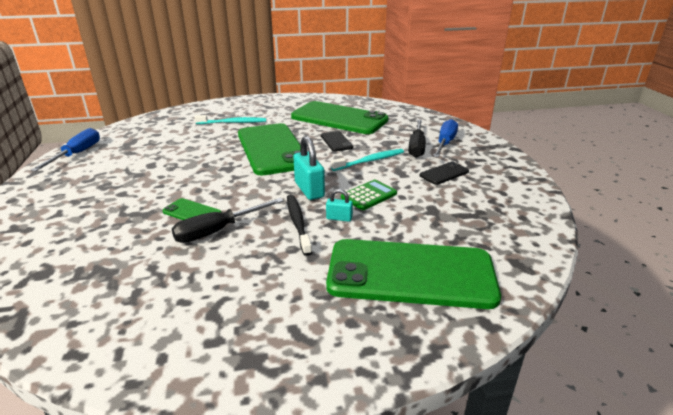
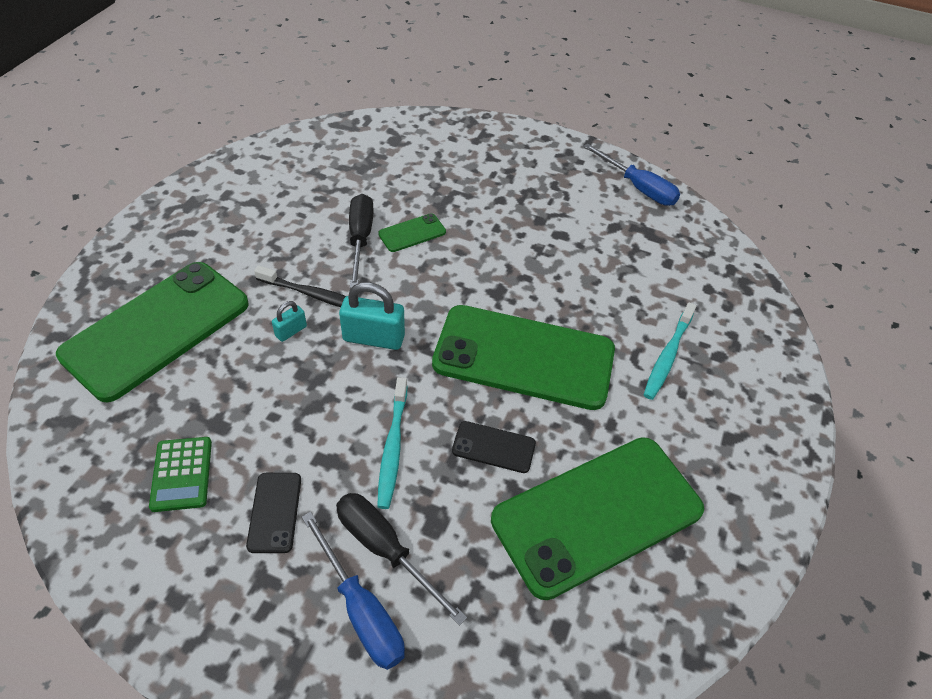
camera: 120 degrees right, 20 degrees up
green calculator [341,180,397,210] -> green calculator moved to [149,437,212,512]

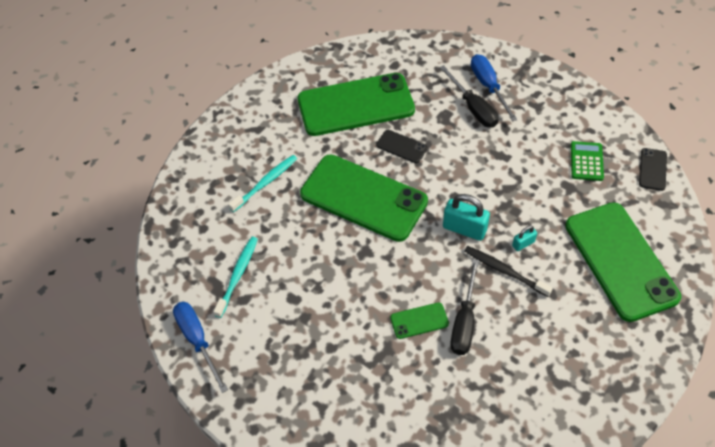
camera: 160 degrees left, 5 degrees up
green phone [56,262,249,402] -> green phone turned 75 degrees counterclockwise [565,202,681,322]
black phone [246,473,301,553] -> black phone moved to [639,148,667,191]
turquoise toothbrush [377,377,408,509] -> turquoise toothbrush moved to [213,237,258,318]

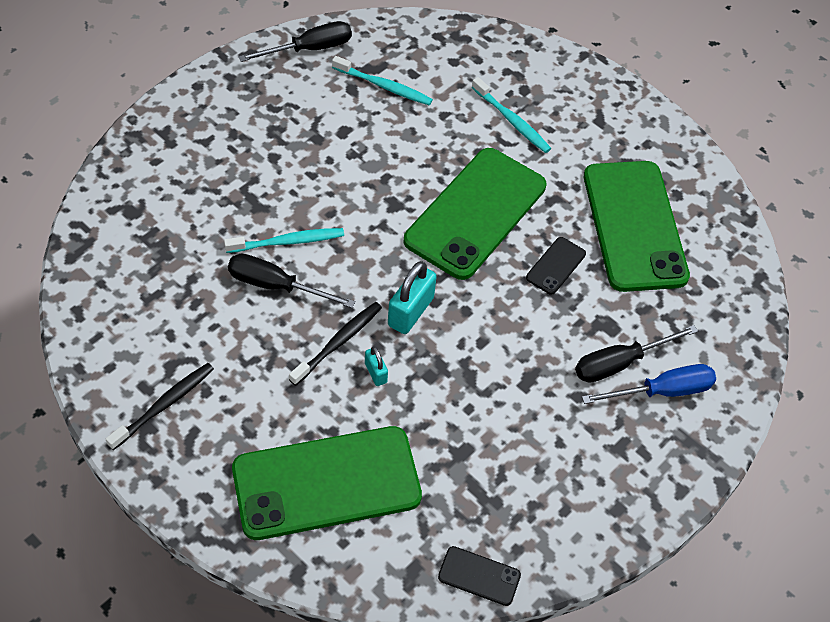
camera: 90 degrees right, 0 degrees up
blue screwdriver [173,302,228,393] -> black screwdriver [238,21,352,62]
green phone [390,303,449,339] -> turquoise toothbrush [224,228,344,253]
green calculator [571,141,604,181] -> none
none -> black toothbrush [106,363,214,450]

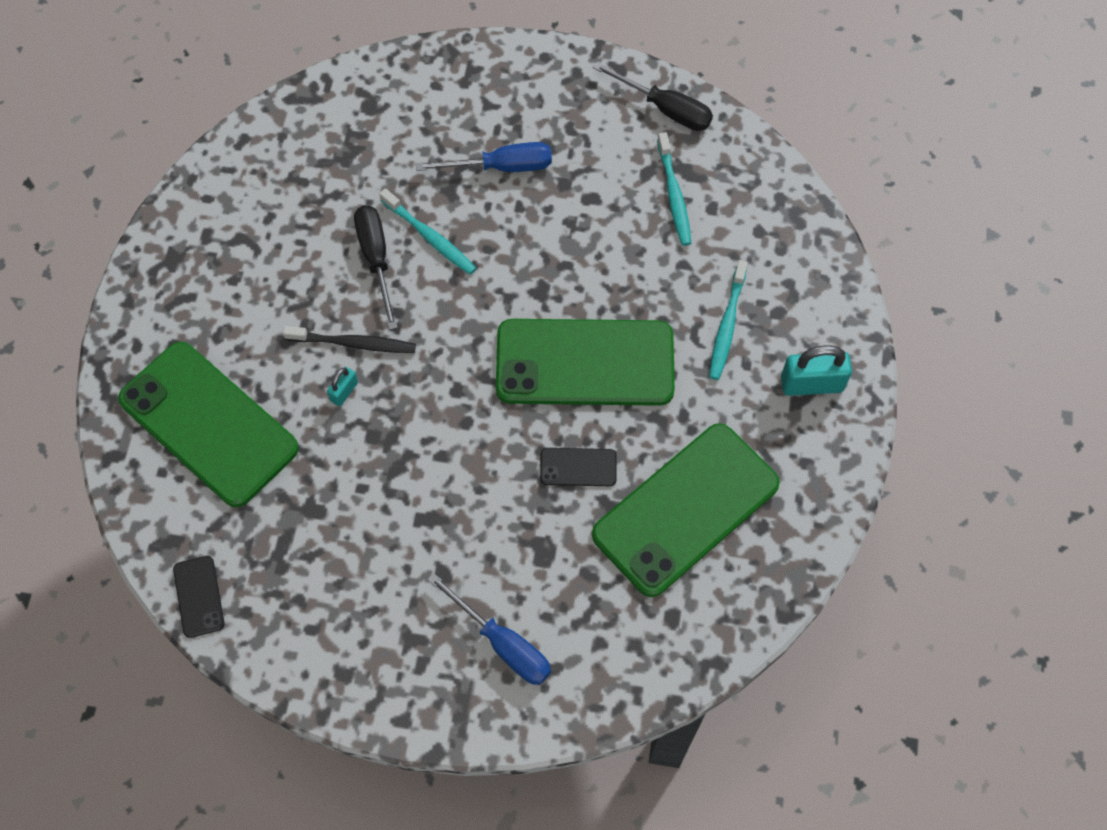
camera: 60 degrees right, 10 degrees up
black toothbrush [106,363,214,450] -> none
turquoise padlock [388,261,437,334] -> turquoise padlock moved to [781,345,852,396]
black screwdriver [575,325,698,383] -> none
none -> blue screwdriver [416,142,552,172]

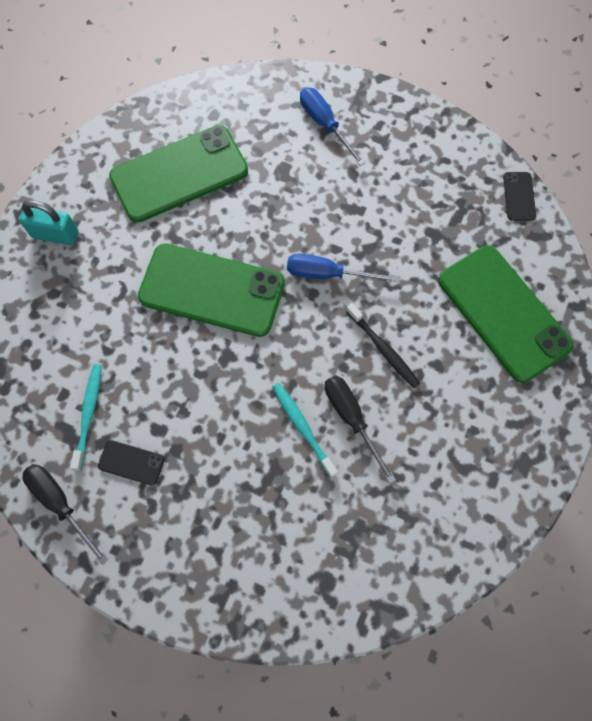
camera: 165 degrees left, 5 degrees up
black toothbrush [283,326,416,353] -> black toothbrush turned 150 degrees counterclockwise [346,303,420,388]
turquoise padlock [327,367,358,406] -> none
black screwdriver [354,205,398,330] -> black screwdriver turned 150 degrees clockwise [324,376,396,484]
blue screwdriver [416,142,552,172] -> blue screwdriver moved to [287,254,399,282]
black phone [540,448,617,486] -> black phone moved to [98,440,165,486]
turquoise toothbrush [709,260,748,380] -> none

